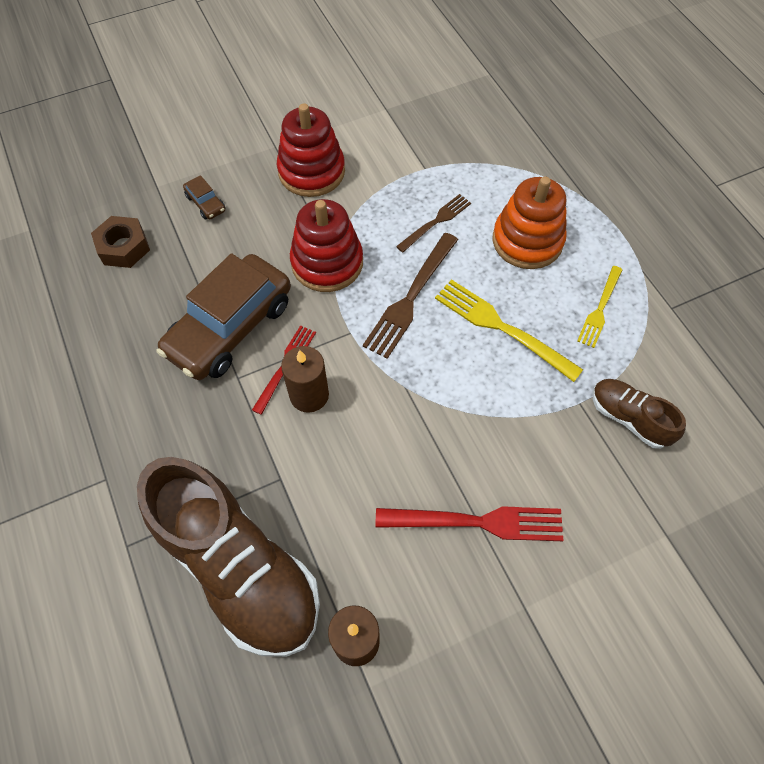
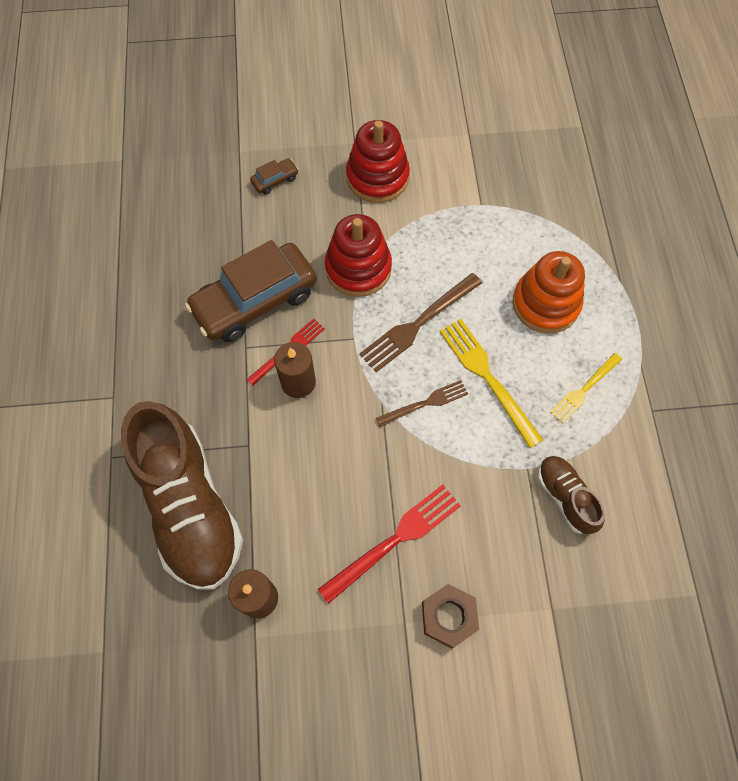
camera: 20 degrees right, 5 degrees up
brown nut [91,216,150,268] -> brown nut moved to [422,584,479,649]
brown car [183,175,225,220] -> brown car turned 105 degrees counterclockwise [250,158,299,194]
red fork [375,506,564,541] -> red fork turned 60 degrees counterclockwise [318,485,461,604]
brown fork [396,194,471,252] -> brown fork moved to [376,380,468,427]

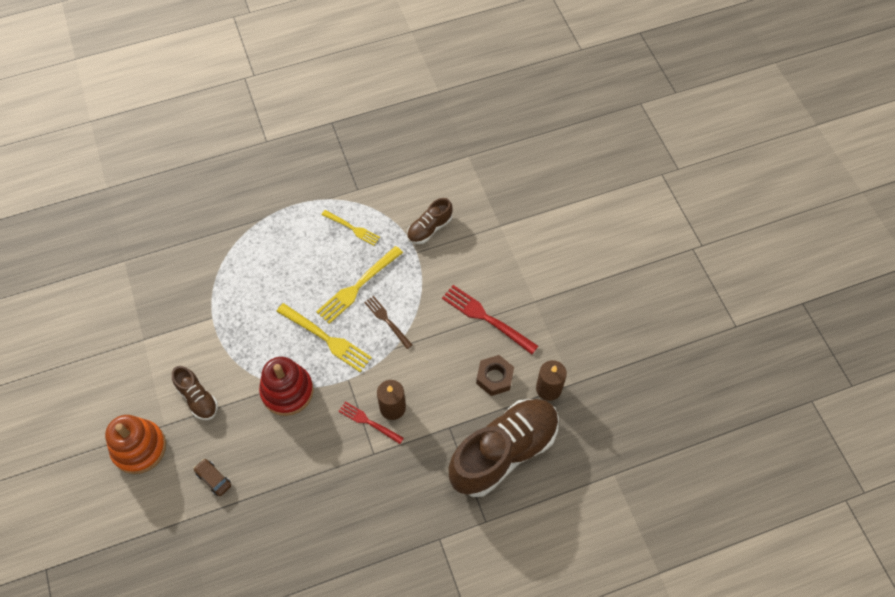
camera: 105 degrees left, 5 degrees down
brown car [185,240,317,342] -> none
red stacking toy [346,120,410,203] -> brown shoe [172,366,218,420]
brown fork [359,273,482,372] -> yellow fork [276,303,372,372]
brown nut [422,584,479,649] -> brown nut moved to [476,355,514,396]
orange stacking toy [512,251,585,334] -> orange stacking toy moved to [105,415,166,474]

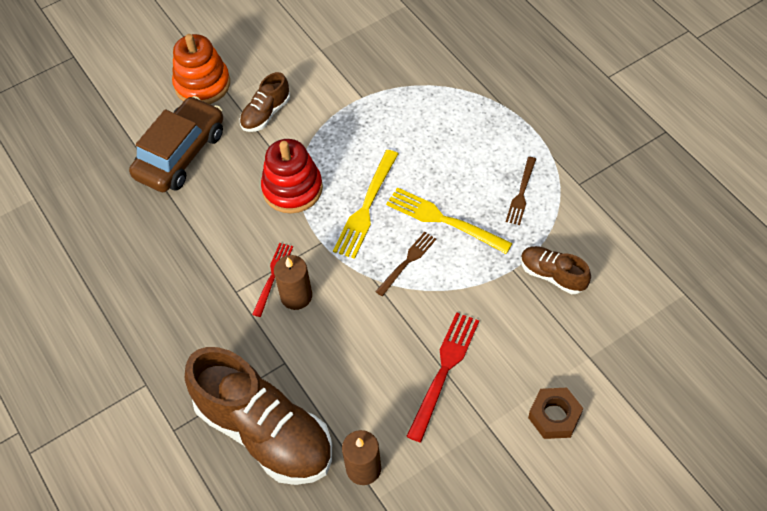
camera: 80 degrees right, 5 degrees down
brown car [194,459,231,496] -> brown car [129,96,223,192], size x2.47
yellow fork [322,210,380,246] -> brown fork [506,157,536,225]
brown nut [476,355,514,396] -> brown nut moved to [528,388,583,439]

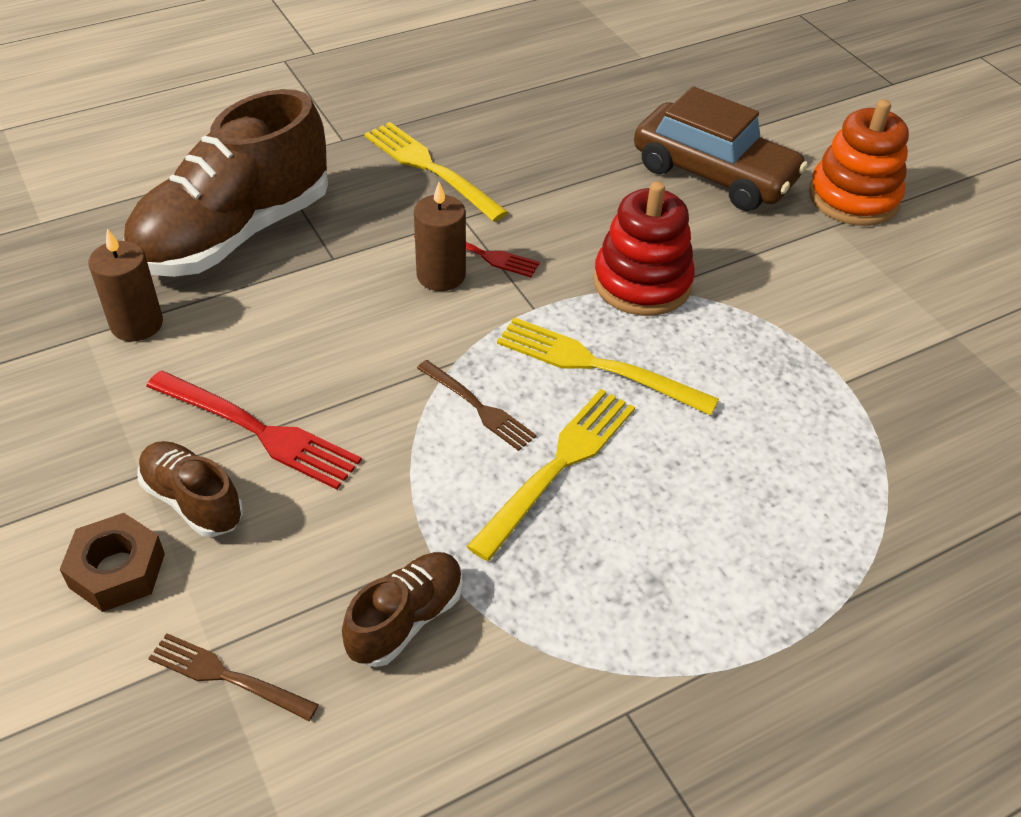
camera: 90 degrees right, 10 degrees down
brown shoe [240,72,290,132] -> brown shoe moved to [137,441,243,537]
brown fork [506,157,536,225] -> brown fork moved to [148,633,319,721]
none -> yellow fork [364,122,508,222]

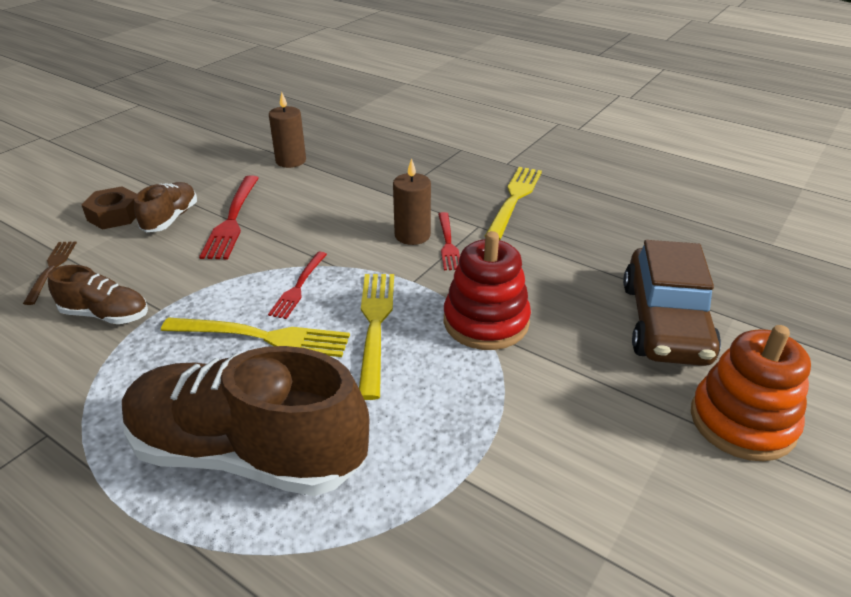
camera: 65 degrees right, 10 degrees down
brown shoe [123,89,328,277] -> brown shoe moved to [122,346,369,496]
brown fork [417,360,537,451] -> red fork [268,252,327,319]

